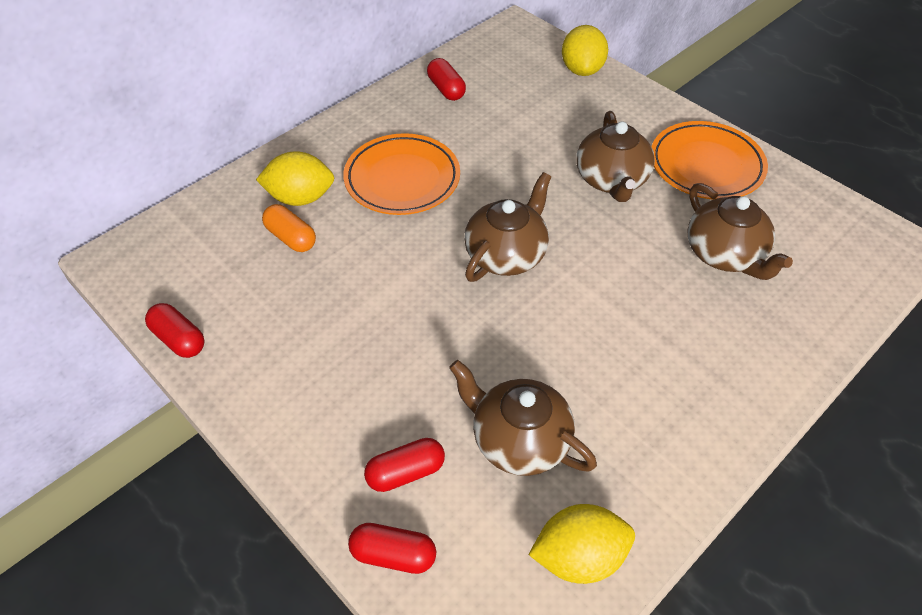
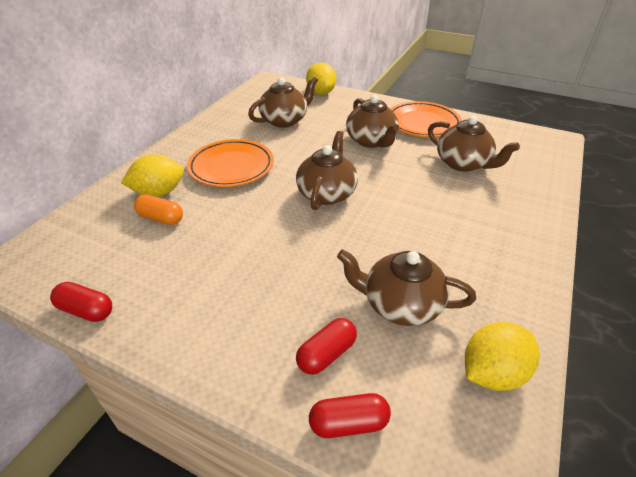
camera: 20 degrees left, 10 degrees down
red capsule [427,58,466,101] -> none
none -> brown teapot [248,77,318,128]

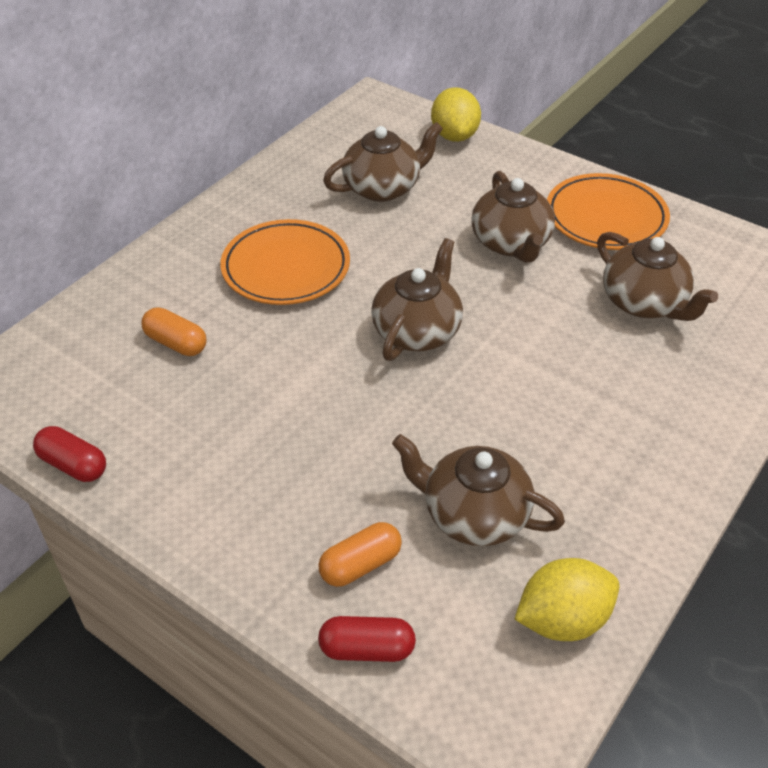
camera: 10 degrees right, 5 degrees up
yellow lemon [121,155,184,197] -> none
red capsule [296,318,357,375] -> orange capsule [318,522,402,587]

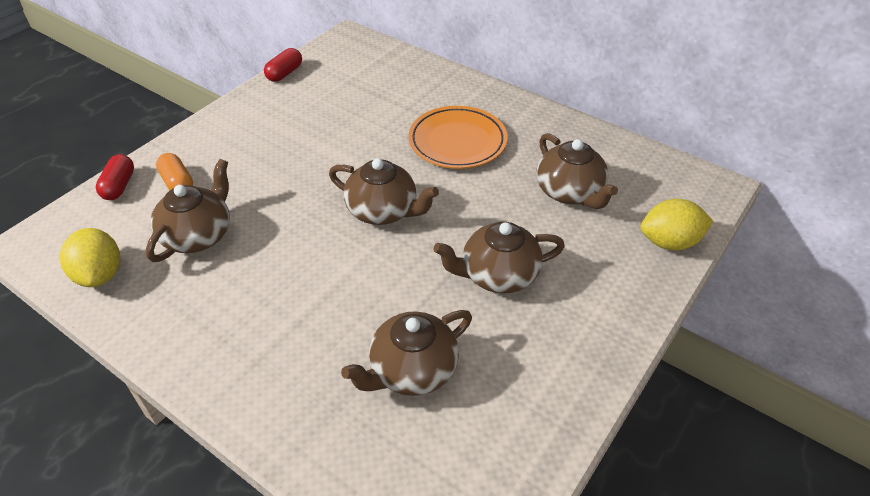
camera: 90 degrees right, 0 degrees up
orange capsule [141,307,206,356] -> none
orange plate [547,173,670,250] -> none

